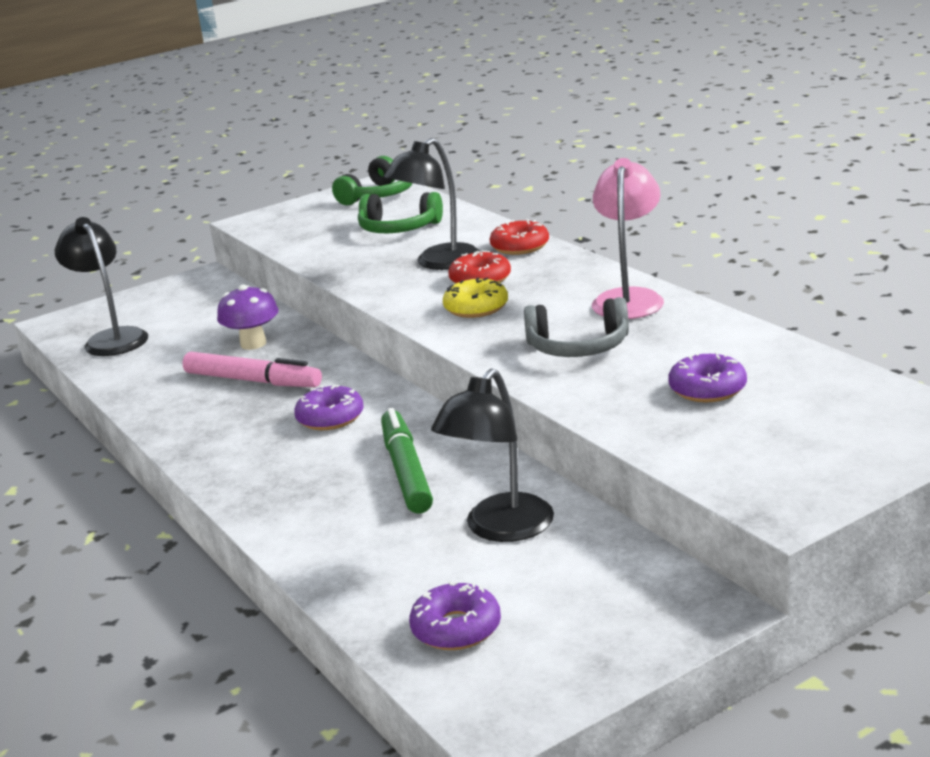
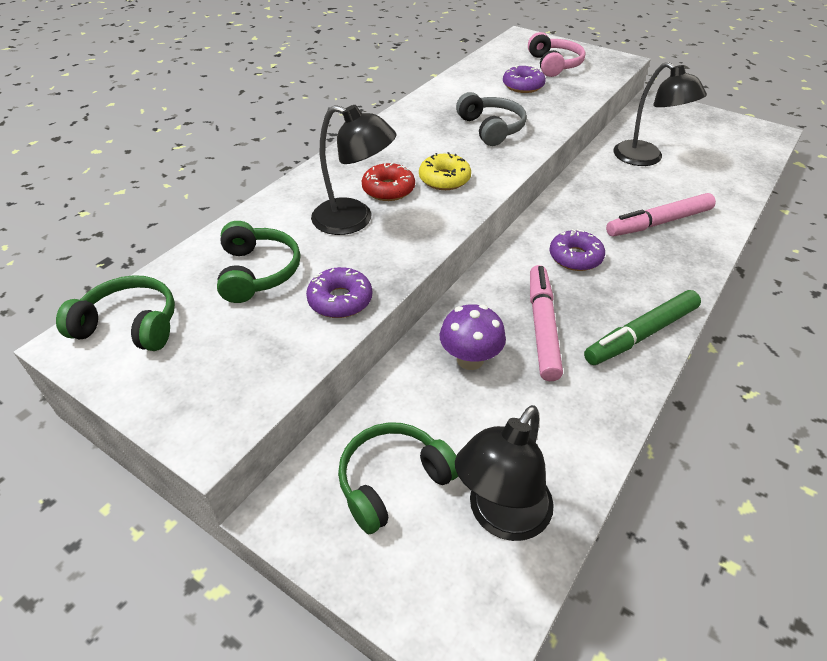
camera: 115 degrees left, 20 degrees up
green marker [381,408,433,513] -> green marker moved to [584,290,701,365]
purple donut [409,581,501,650] -> purple donut moved to [306,267,372,318]
black lamp [431,369,554,542] -> black lamp turned 45 degrees clockwise [613,62,707,166]
red donut [490,219,549,255] -> none
pink lamp [592,158,664,319] -> none
none -> green headphones [338,422,458,534]
none -> pink headphones [528,32,585,77]
none -> pink marker [606,193,716,236]

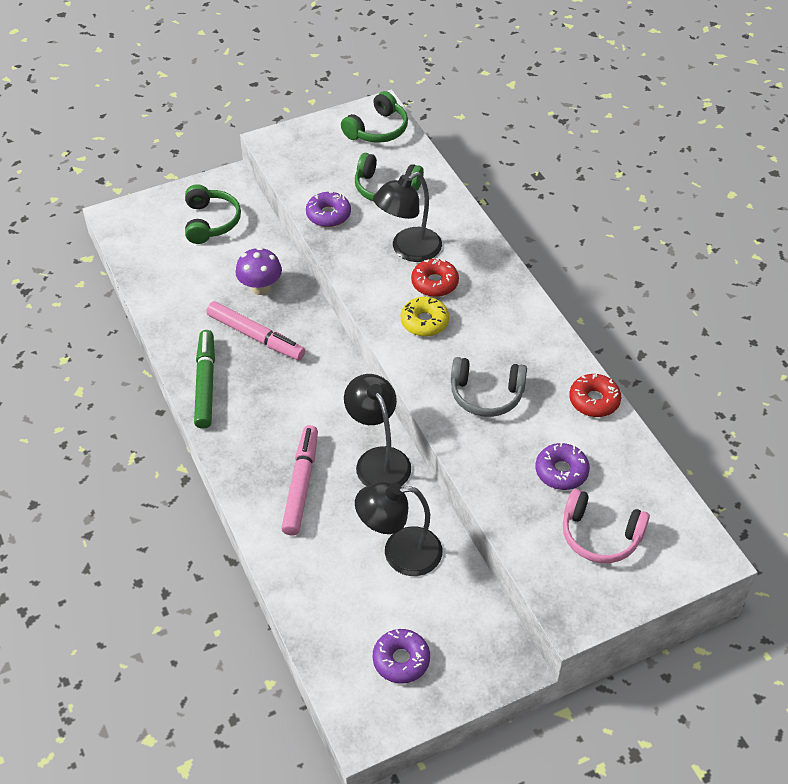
camera: 120 degrees right, 5 degrees up
black lamp [455,405,554,541] -> black lamp moved to [344,374,411,486]
purple donut [550,229,605,271] -> purple donut moved to [373,629,430,684]
none -> red donut [569,374,621,417]

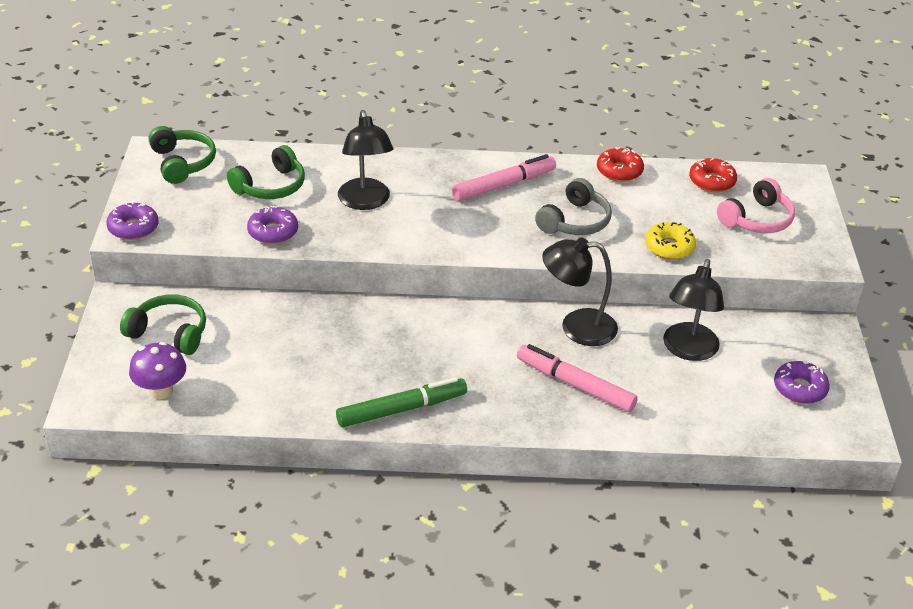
camera: 65 degrees left, 10 degrees down
green marker [194,330,215,429] -> green marker turned 135 degrees clockwise [336,377,467,427]
pink marker [206,301,305,360] -> pink marker moved to [452,154,556,201]
purple mushroom [235,247,282,295] -> purple mushroom moved to [129,342,186,399]
yellow donut [401,297,449,337] -> yellow donut moved to [645,222,696,260]
red donut [411,258,459,297] -> red donut moved to [689,158,737,192]
purple donut [535,443,590,490] -> purple donut moved to [106,201,158,240]

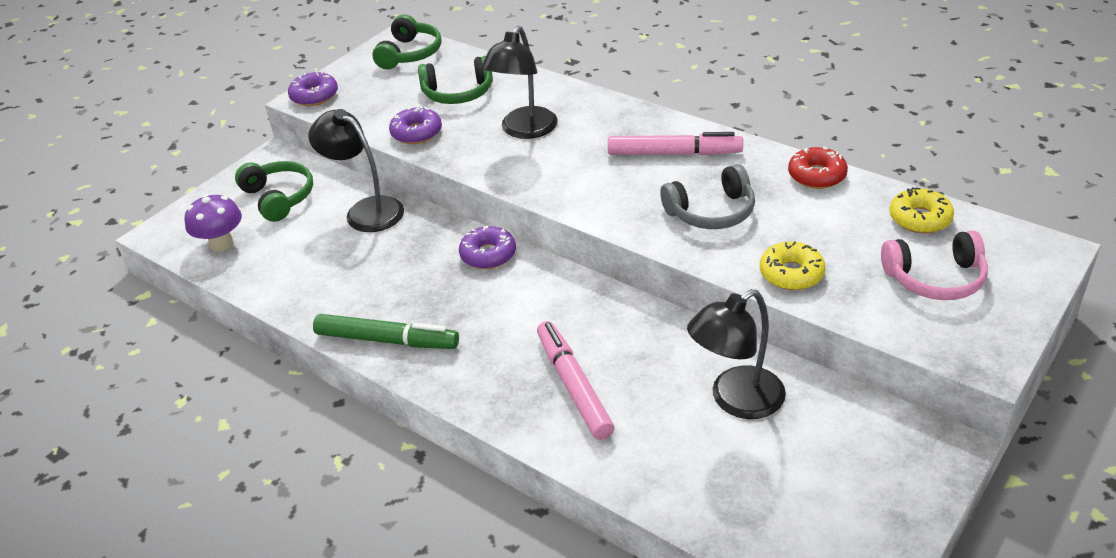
camera: 40 degrees right, 0 degrees up
black lamp [542,237,618,346] -> black lamp moved to [308,109,404,232]
red donut [689,158,737,192] -> yellow donut [889,187,954,234]
purple donut [774,361,830,404] -> purple donut moved to [459,226,516,269]

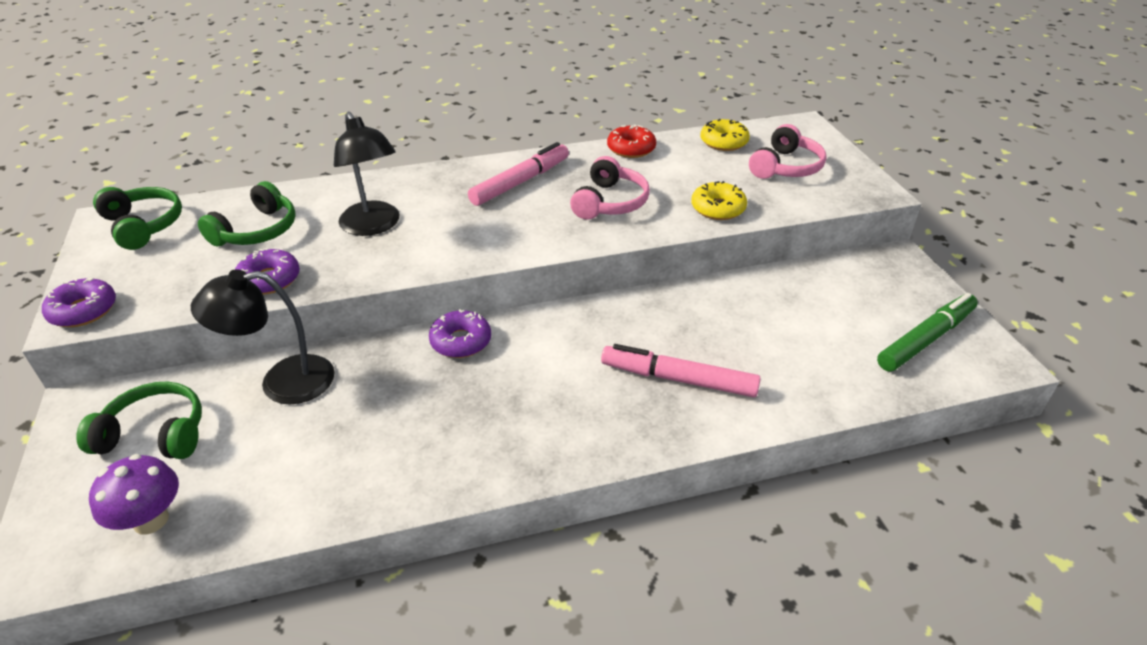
camera: 55 degrees left, 0 degrees up
green marker [313,314,459,349] -> green marker moved to [877,293,978,371]
grey headphones [660,164,755,229] -> pink headphones [570,156,650,220]
black lamp [687,289,786,419] -> none

